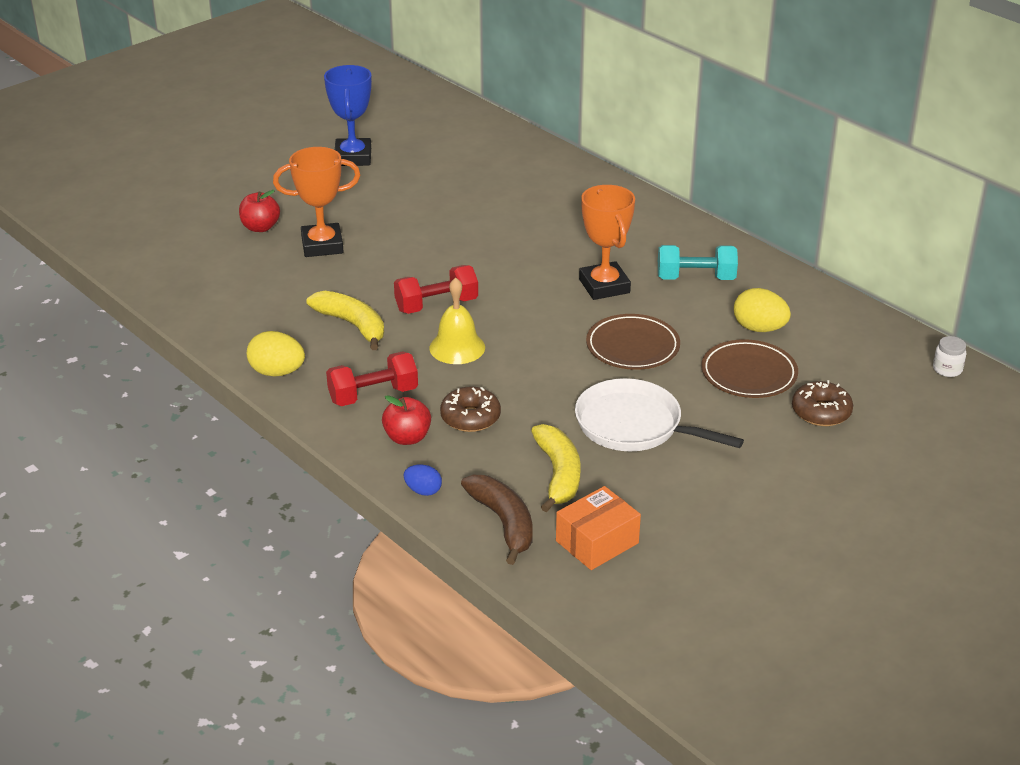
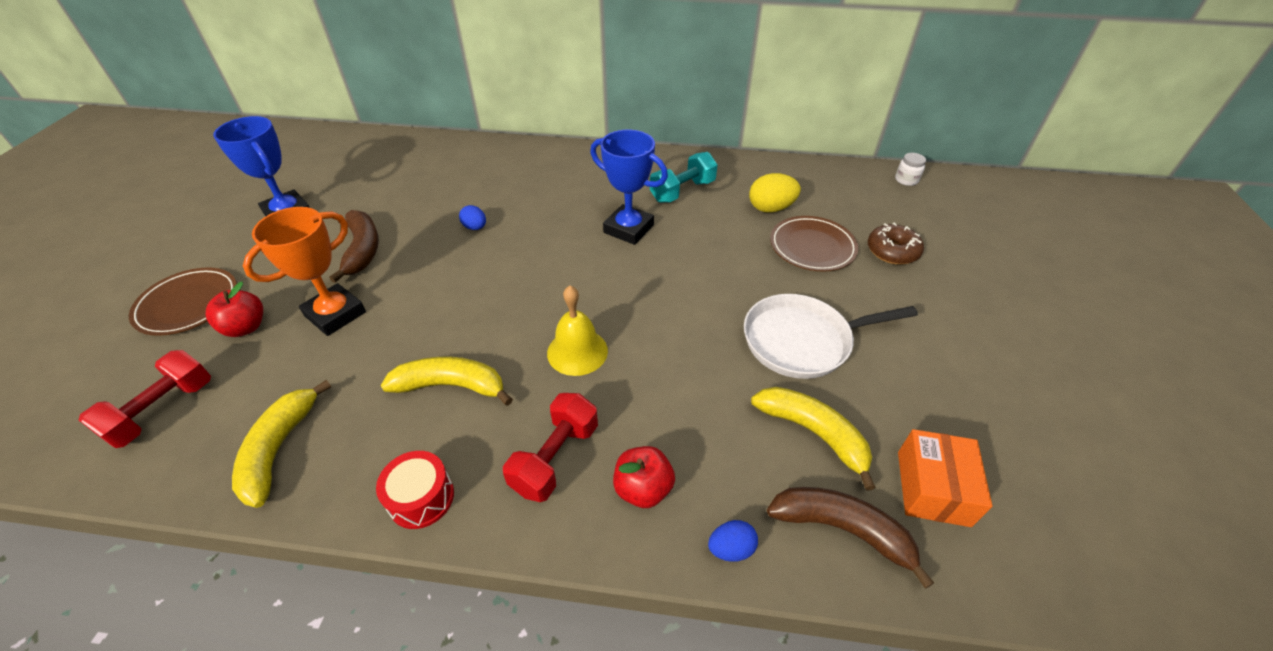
camera: 40 degrees left, 10 degrees up
yellow egg [247,331,305,377] -> red drum [376,451,454,529]
red dumbbell [394,265,478,314] -> red dumbbell moved to [79,350,211,448]
brown donut [440,387,501,432] -> none
orange trophy [579,185,635,300] -> blue trophy [590,130,668,245]
brown plate [586,314,680,370] -> brown plate moved to [129,267,237,336]
none -> yellow banana [232,380,331,508]
none -> brown banana [329,210,379,283]
none -> blue egg [459,205,486,230]

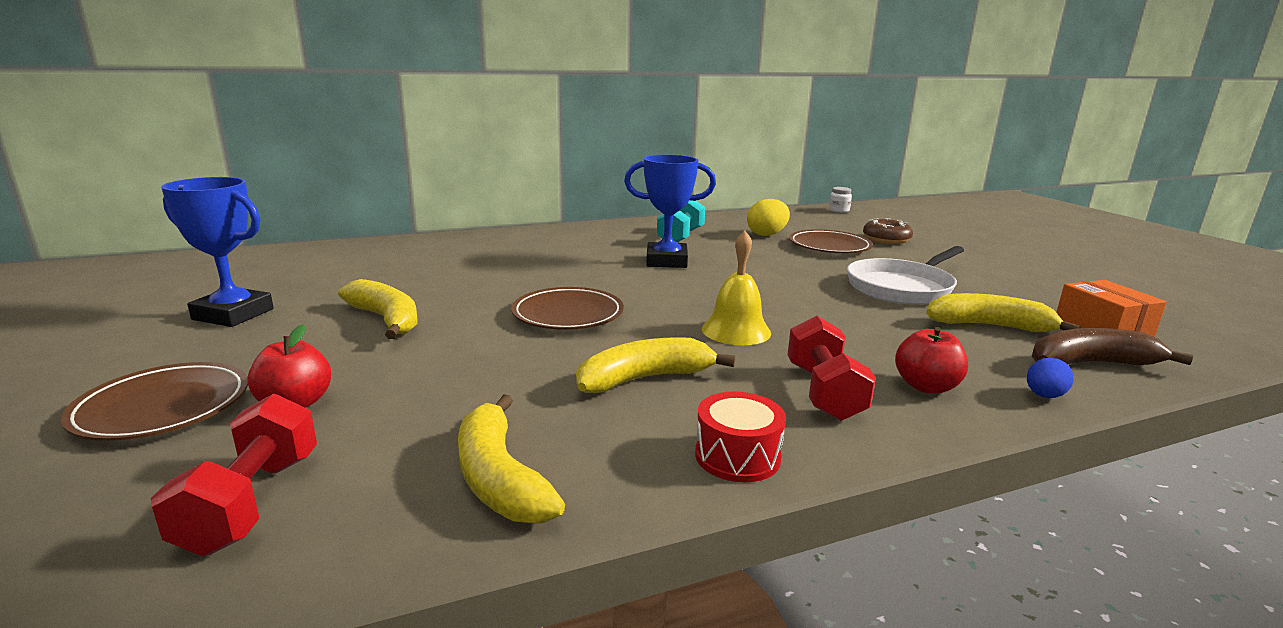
camera: 30 degrees left, 25 degrees down
orange trophy [243,207,366,336] -> none
brown banana [329,210,379,283] -> yellow banana [338,279,418,339]
blue egg [459,205,486,230] -> none
none -> brown plate [511,287,624,330]

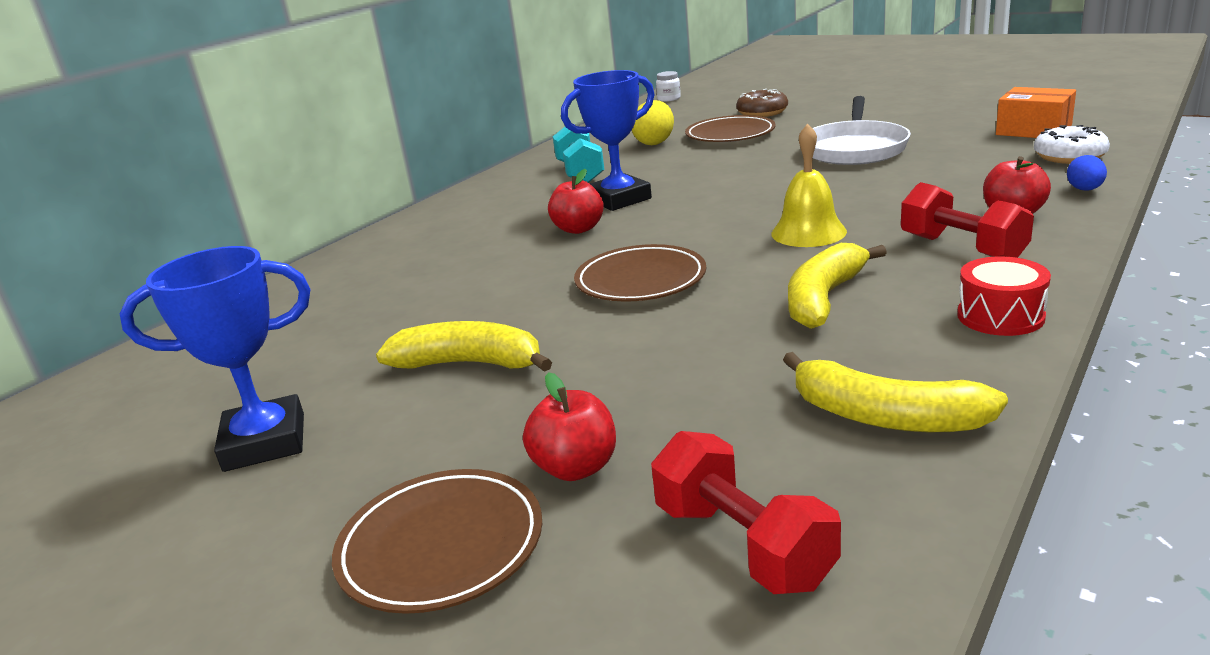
camera: 30 degrees left, 5 degrees up
yellow banana [926,293,1081,332] -> none
brown banana [1032,328,1193,365] -> white donut [1034,125,1110,164]
none -> red apple [548,169,604,234]

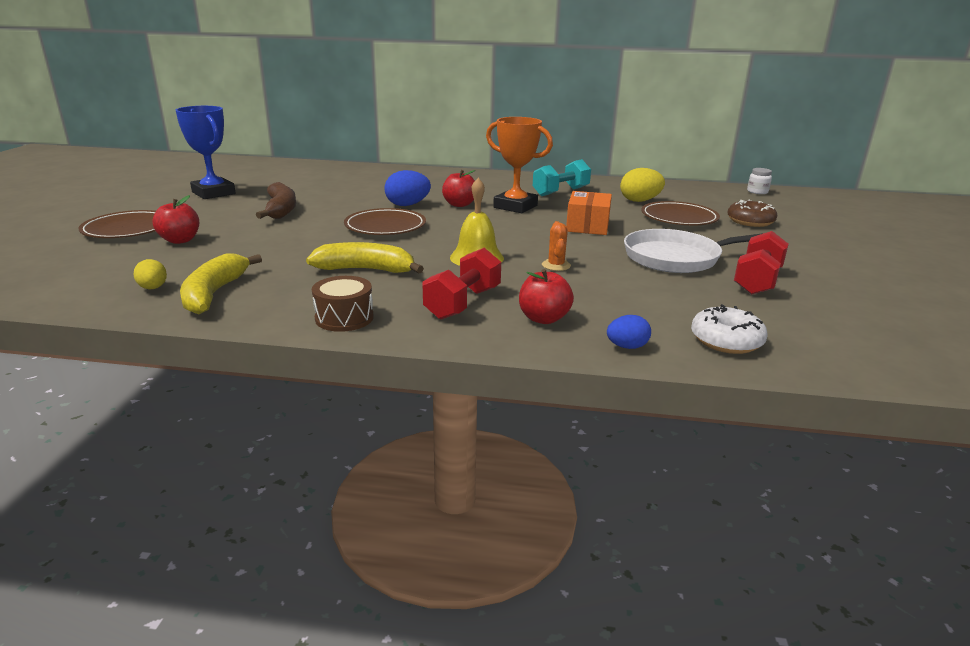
camera: 60 degrees right, 0 degrees up
yellow banana [376,321,552,372] -> brown banana [256,182,296,219]
blue trophy [561,70,655,211] -> orange trophy [486,117,553,213]
red dumbbell [651,431,841,594] -> red dumbbell moved to [734,231,789,295]
red drum [957,256,1051,336] -> brown drum [312,276,374,332]
orange box [996,87,1076,138] -> orange box moved to [566,191,612,235]
none -> yellow egg [133,259,167,289]
none -> blue egg [384,170,431,206]
none -> orange cactus [542,221,571,271]

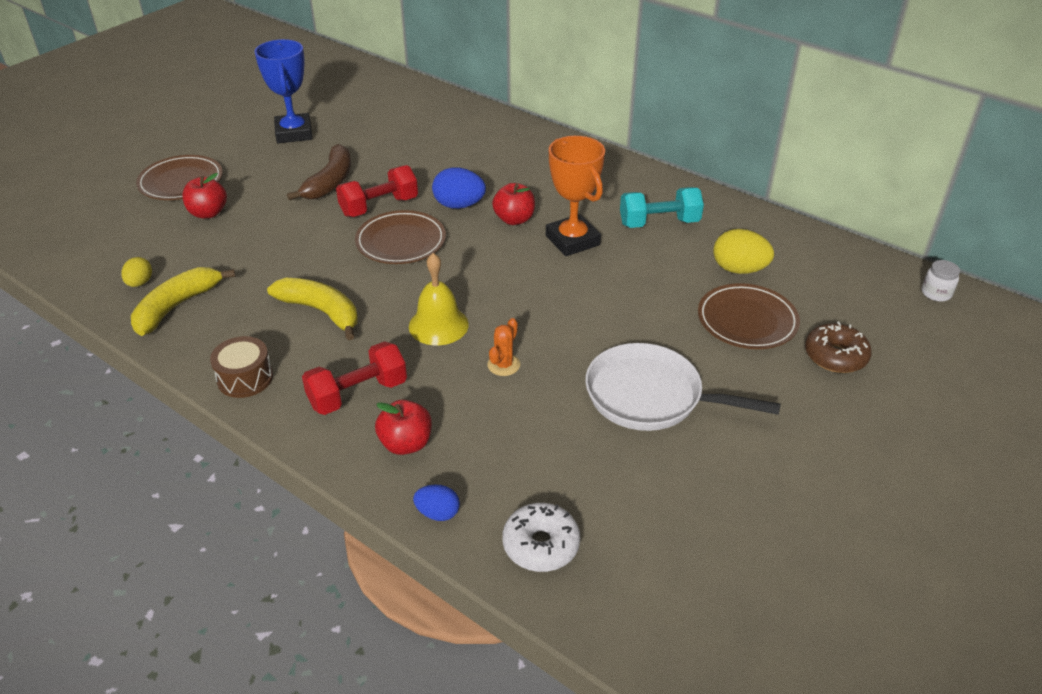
camera: 30 degrees right, 15 degrees up
orange box [566,191,612,235] -> none
red dumbbell [734,231,789,295] -> red dumbbell moved to [336,165,418,217]

